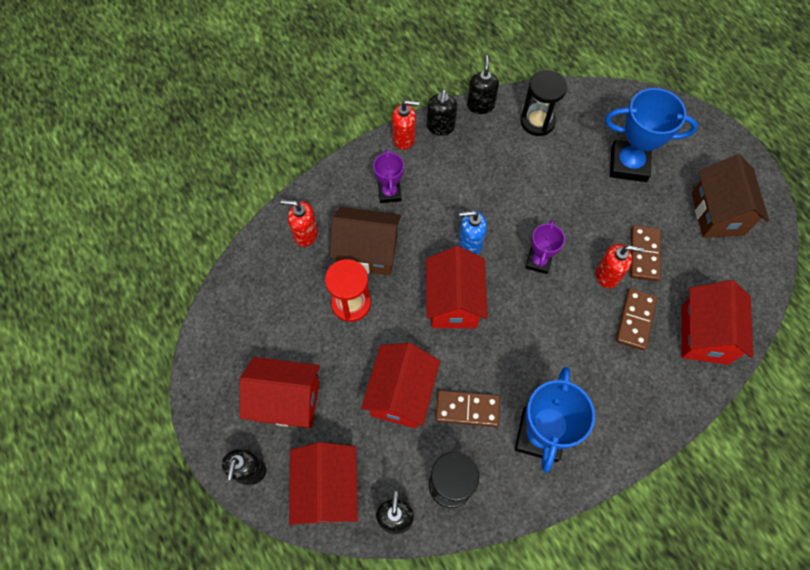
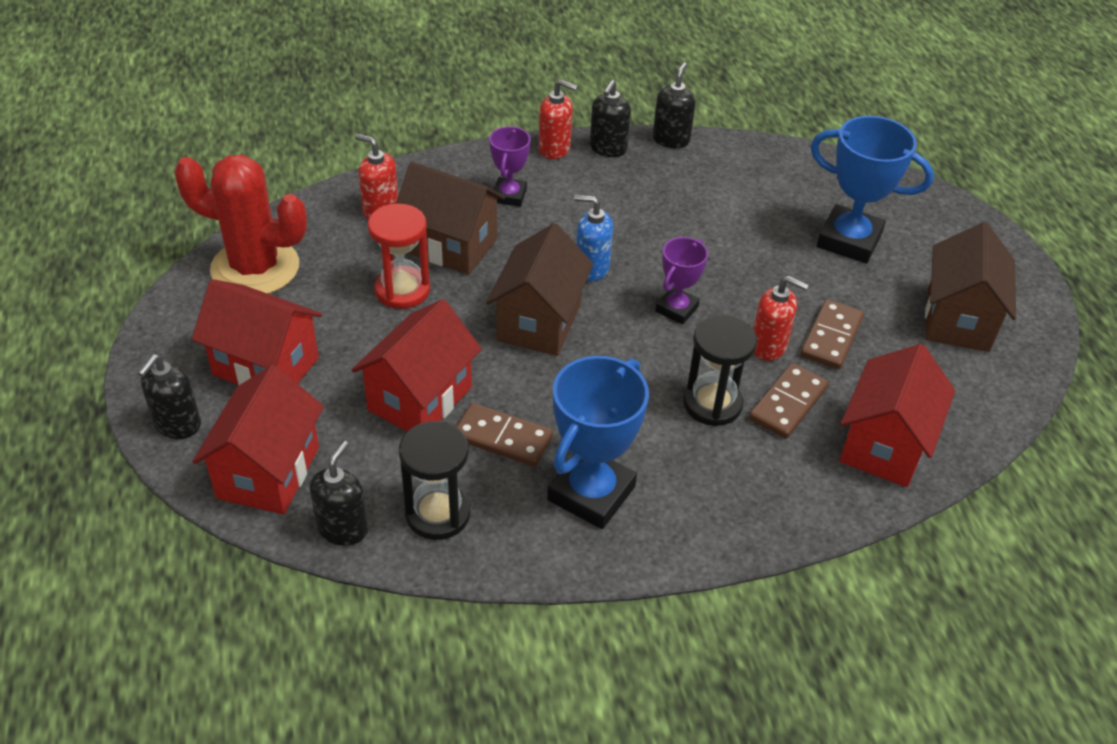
camera: 15 degrees right, 20 degrees down
red house [426,246,488,328] -> brown house [486,223,593,356]
black hourglass [520,70,567,136] -> black hourglass moved to [683,315,757,426]
none -> red cactus [174,155,307,294]

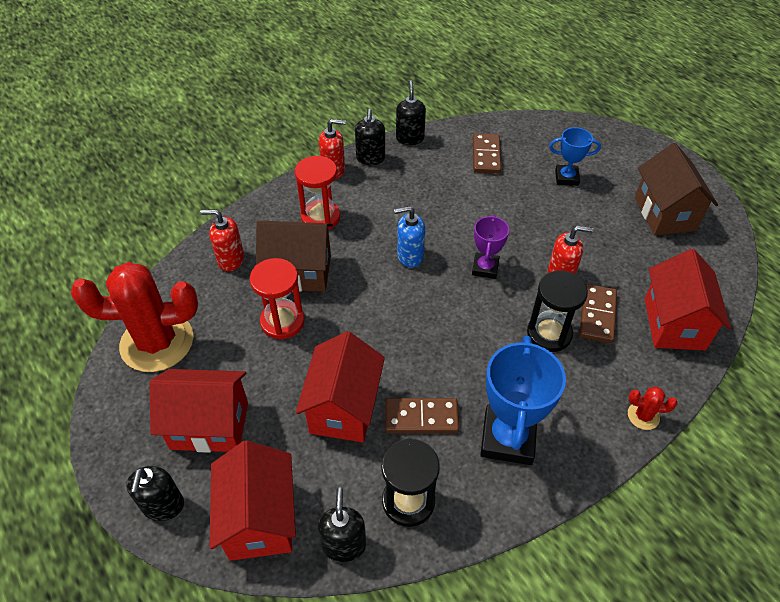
camera: 20 degrees left, 5 degrees up
brown house [486,223,593,356] -> none
purple trophy [489,126,531,207] -> red hourglass [295,156,340,230]
brown domino [800,299,864,369] -> brown domino moved to [473,133,501,173]
blue trophy [810,116,934,264] -> blue trophy [549,127,601,186], size x0.57
none -> red cactus [628,386,678,430]

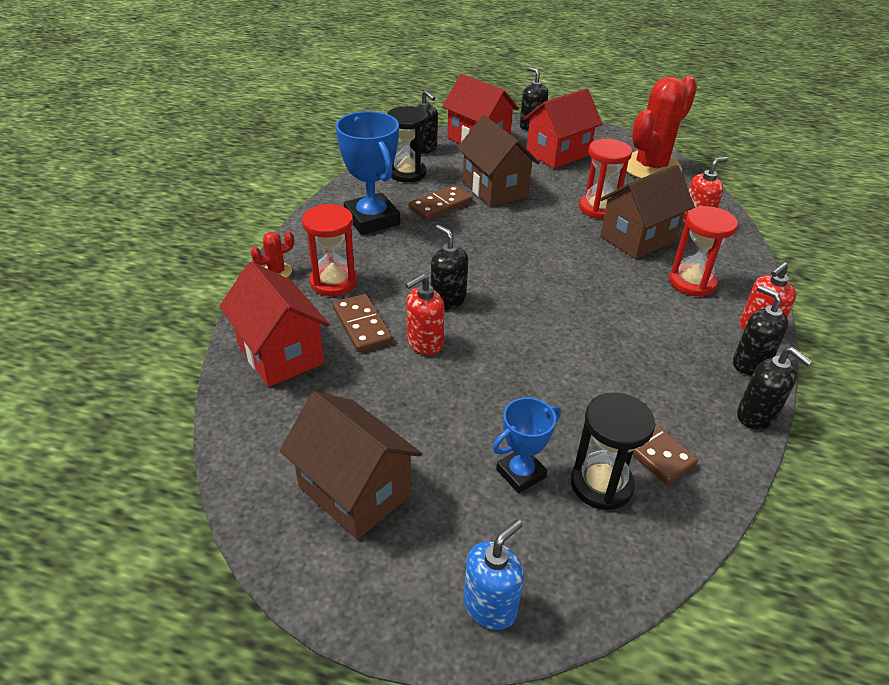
camera: 140 degrees right, 10 degrees down
red house [296,331,385,443] -> brown house [457,115,540,207]
blue soap dispenser [394,206,425,268] -> blue soap dispenser moved to [464,519,524,630]
purple trophy [472,215,509,279] -> none
black hourglass [527,271,588,352] -> black hourglass moved to [571,392,655,510]
none -> red hourglass [302,204,357,296]
none -> black soap dispenser [431,225,468,310]

